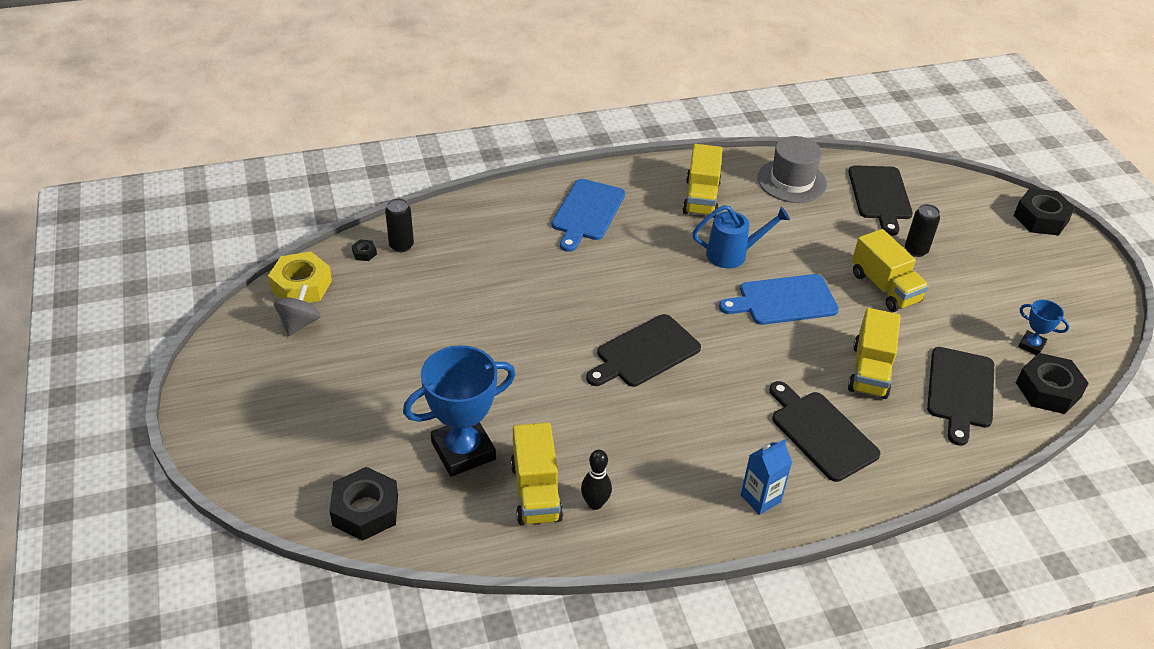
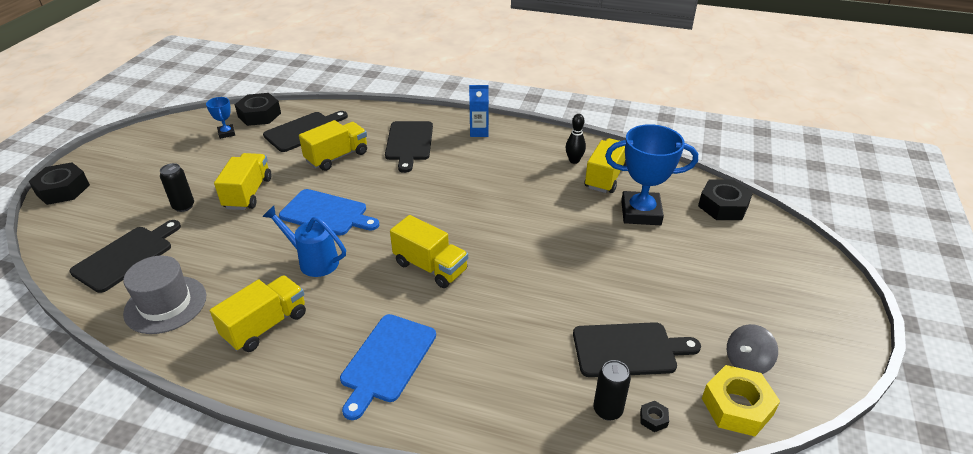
camera: 145 degrees left, 5 degrees down
blue cutting board [552,179,625,252] -> blue cutting board turned 150 degrees clockwise [340,314,436,420]
black cutting board [586,314,701,387] -> black cutting board moved to [573,322,701,377]
none -> yellow truck [390,215,468,288]

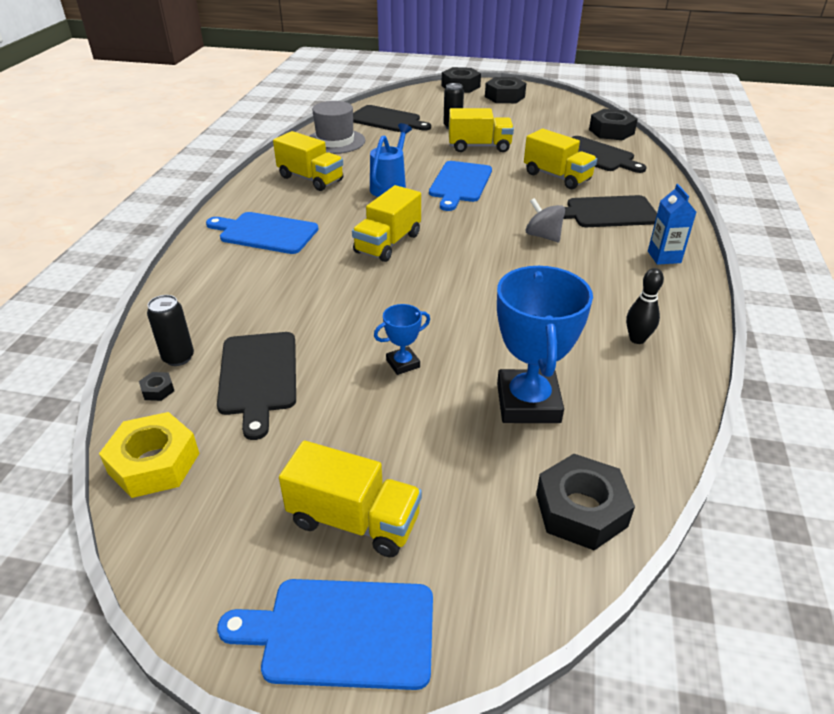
camera: 85 degrees right, 0 degrees up
blue trophy [206,97,235,139] -> blue trophy moved to [374,304,430,375]
yellow truck [585,138,627,193] -> yellow truck moved to [279,440,422,557]
grey spinning top [727,324,778,374] -> grey spinning top moved to [526,198,565,242]
none -> blue cutting board [217,579,433,690]
none -> black nut [485,77,526,103]

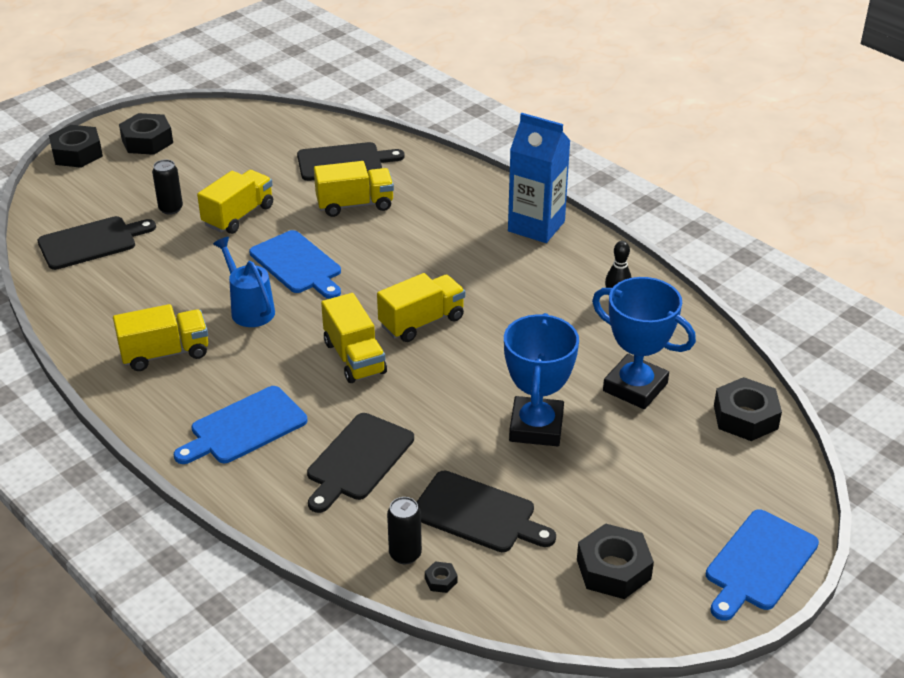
camera: 55 degrees left, 0 degrees up
yellow nut [99,412,199,498] -> none
yellow truck [279,440,422,557] -> yellow truck moved to [377,273,465,342]
grey hat [309,101,365,154] -> none
blue trophy [374,304,430,375] -> blue trophy [504,313,579,446], size x2.10
grey spinning top [526,198,565,242] -> none
black cutting board [563,195,657,227] -> black cutting board moved to [307,413,414,513]
black nut [589,109,638,140] -> black nut moved to [577,523,654,599]
blue carton [648,184,696,265] -> blue carton [508,113,571,243], size x1.80

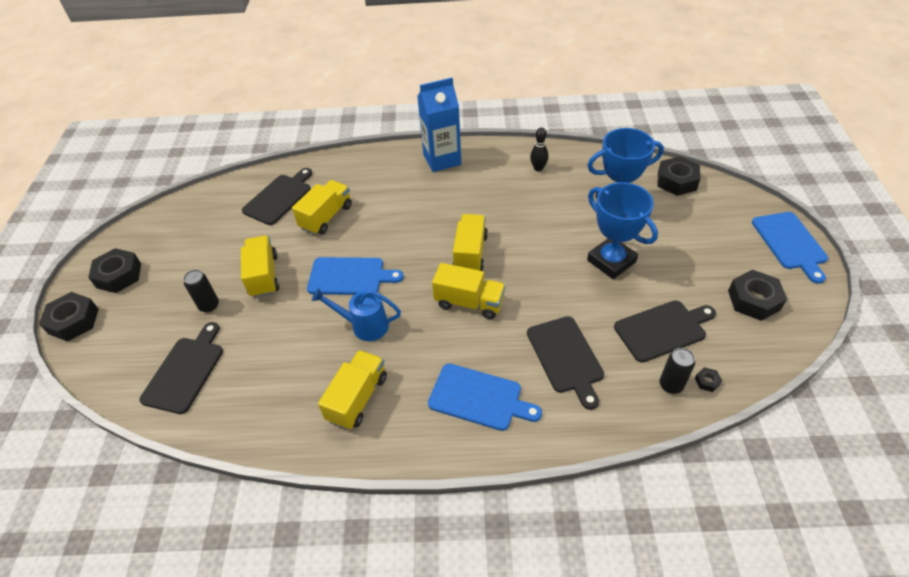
camera: 45 degrees left, 10 degrees up
blue cutting board [174,386,307,464] -> blue cutting board turned 75 degrees counterclockwise [428,363,542,431]

